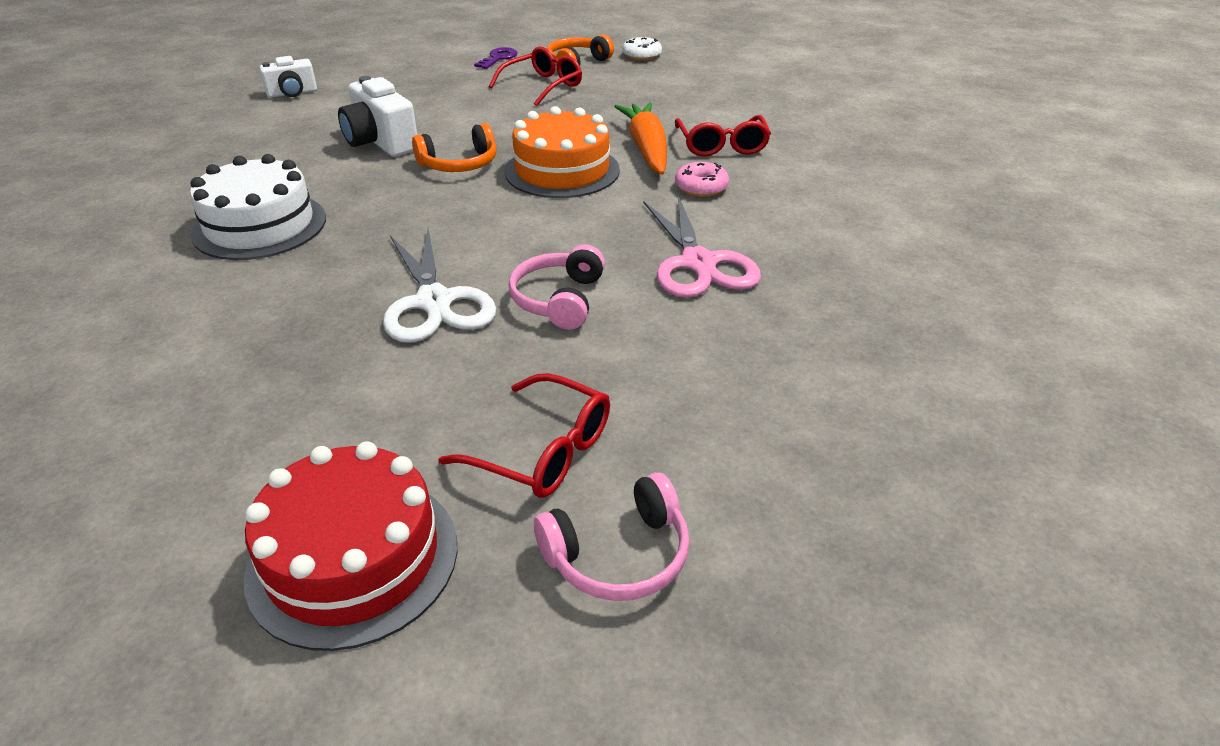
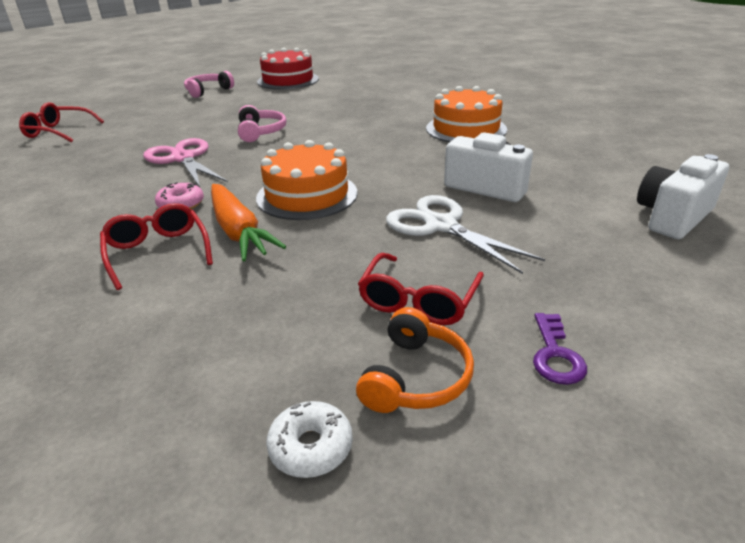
camera: 160 degrees right, 5 degrees down
white cake [190,154,326,260] -> orange cake [426,86,507,142]
white camera [259,56,317,98] -> white camera [637,154,729,239], size x1.56
white scissors [383,228,496,343] -> white scissors moved to [386,195,545,274]
orange headphones [412,123,497,172] -> none
red glasses [438,373,610,498] -> red glasses moved to [19,102,104,142]

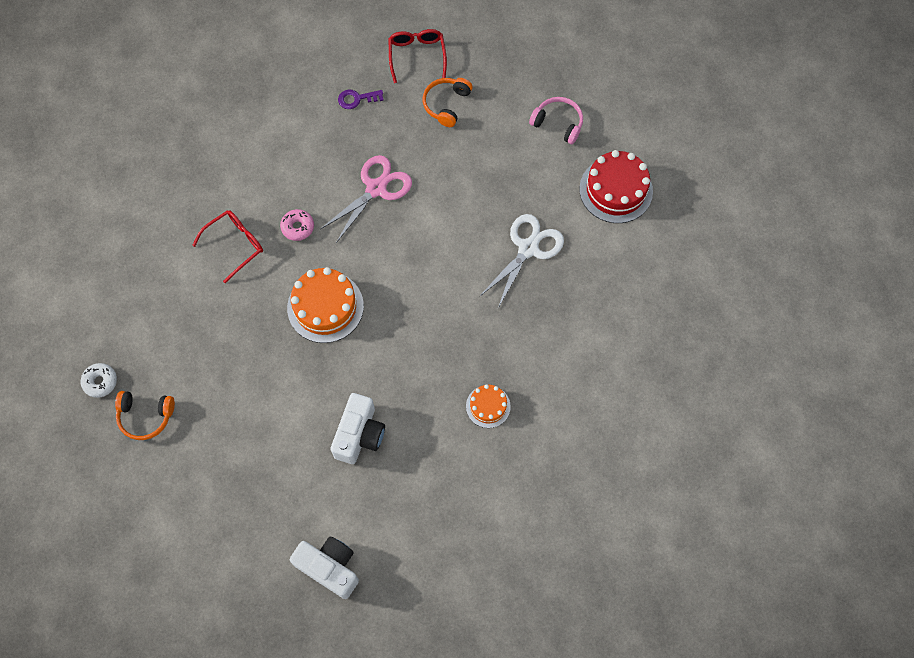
camera: 75 degrees right, 35 degrees up
orange carrot [211,184,286,262] -> none
pink headphones [238,105,286,142] -> none
red glasses [358,253,484,325] -> none
white scissors [386,195,545,274] -> white scissors moved to [479,214,564,308]
orange cake [426,86,507,142] -> orange cake [466,384,511,428], size x0.57
purple key [533,313,587,385] -> purple key moved to [338,90,384,109]
none -> orange headphones [423,78,472,127]

